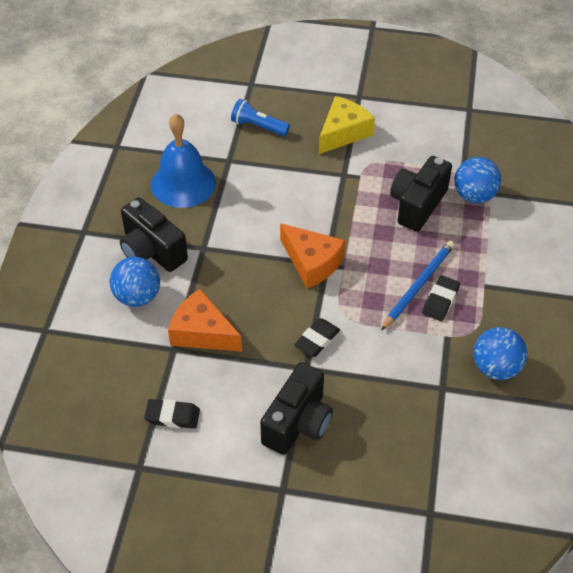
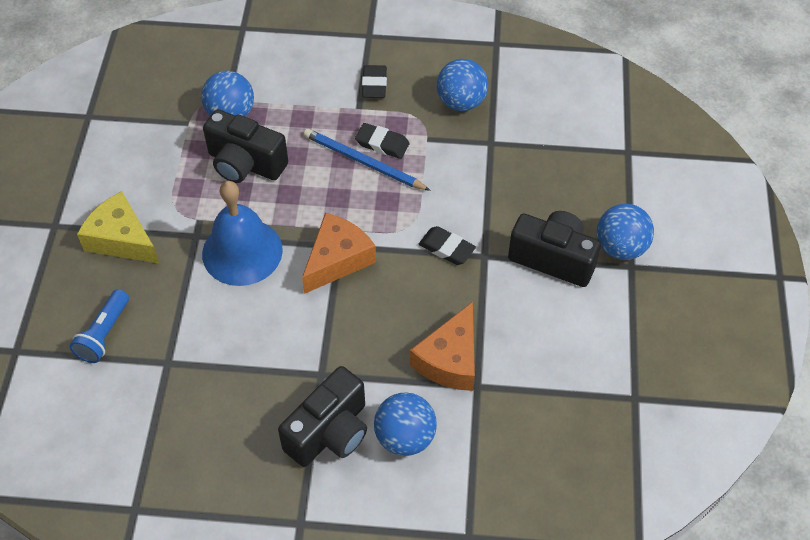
camera: 95 degrees left, 5 degrees up
black eraser [144,399,200,429] -> black eraser moved to [362,65,387,98]
blue bell [151,114,216,208] -> blue bell moved to [202,181,283,286]
none -> blue ball [597,204,654,260]

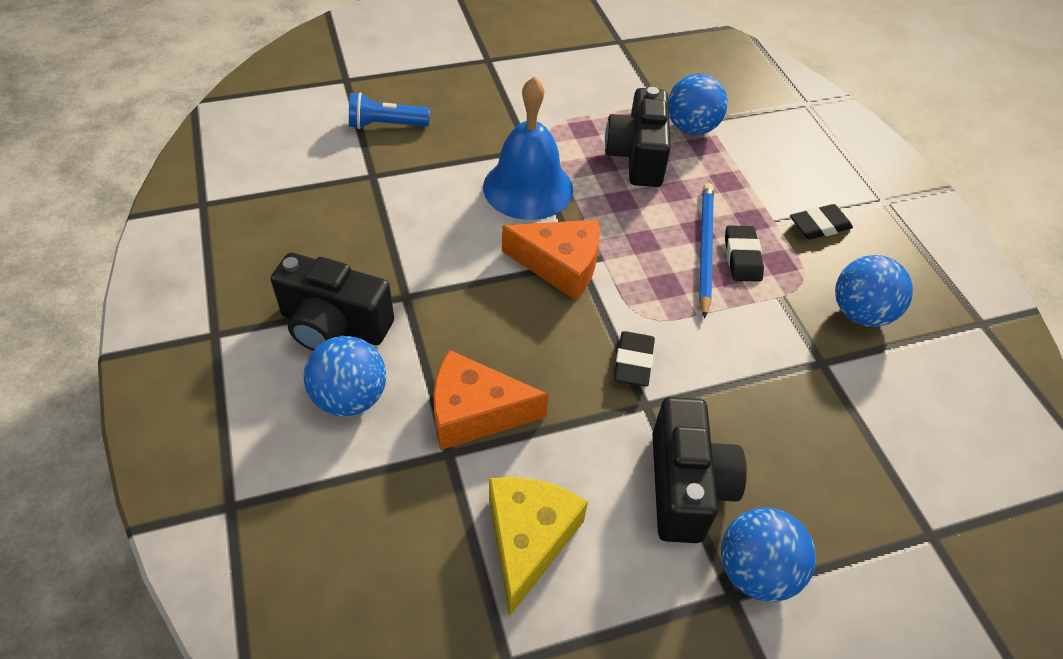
camera: 65 degrees right, 5 degrees down
yellow cheese [77,191,159,263] -> yellow cheese moved to [489,477,588,617]

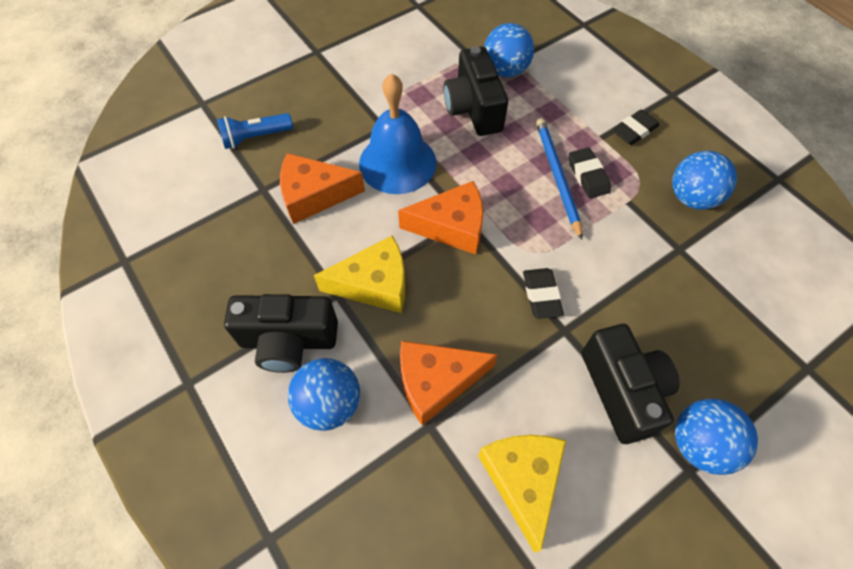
camera: 15 degrees left, 10 degrees up
none -> orange cheese [280,153,365,224]
none -> yellow cheese [314,235,406,313]

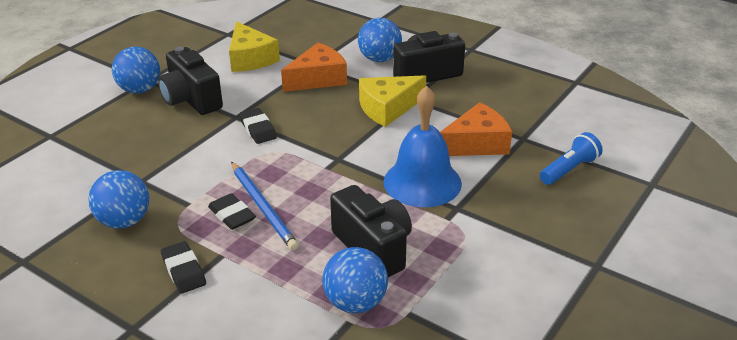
camera: 160 degrees right, 25 degrees down
orange cheese [398,181,483,254] -> none
black eraser [612,110,659,145] -> black eraser turned 60 degrees counterclockwise [161,241,206,294]

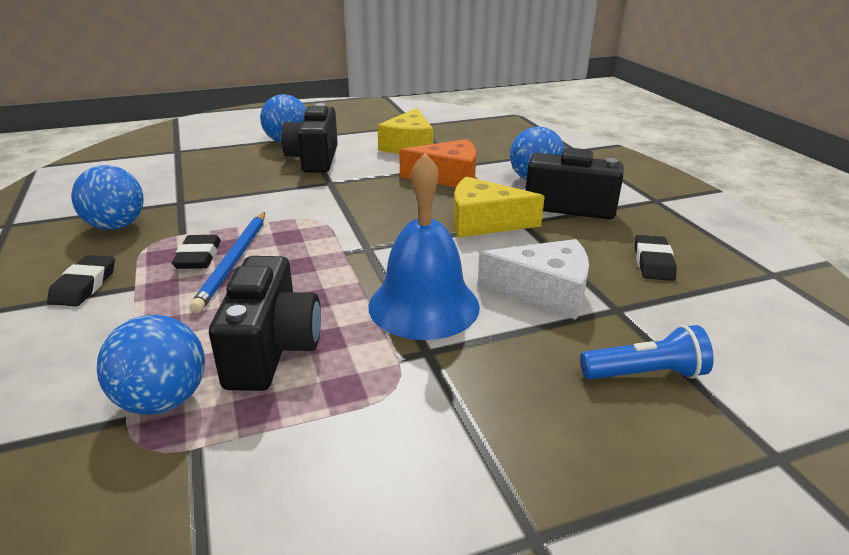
camera: 35 degrees right, 5 degrees down
black eraser [239,108,277,144] -> black eraser moved to [635,235,677,281]
orange cheese [440,102,512,156] -> white cheese [477,239,589,320]

